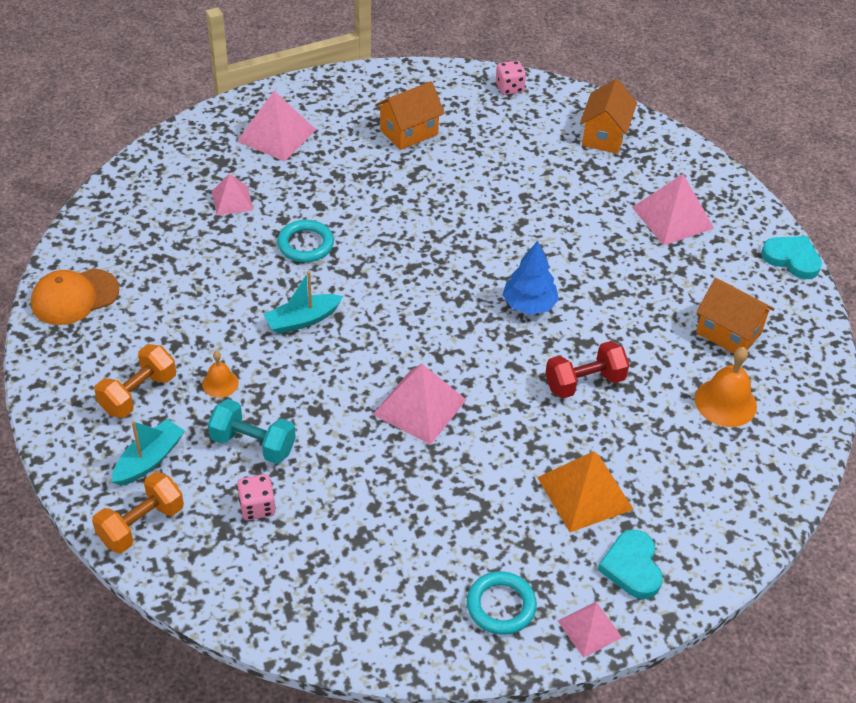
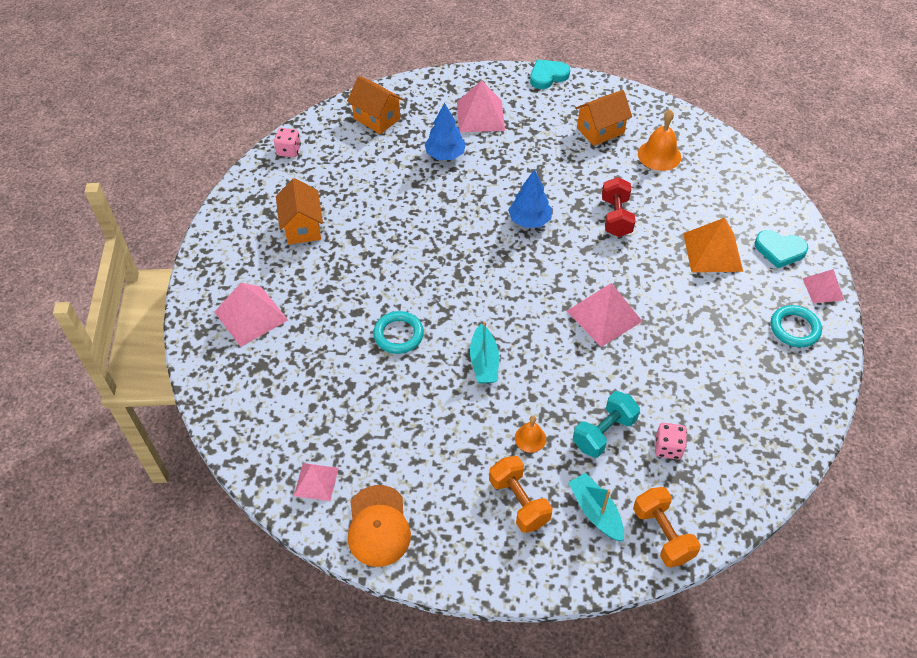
camera: 65 degrees left, 5 degrees up
pink pyramid [212,174,253,215] -> pink pyramid moved to [294,463,339,501]
none -> blue tree [425,103,466,160]

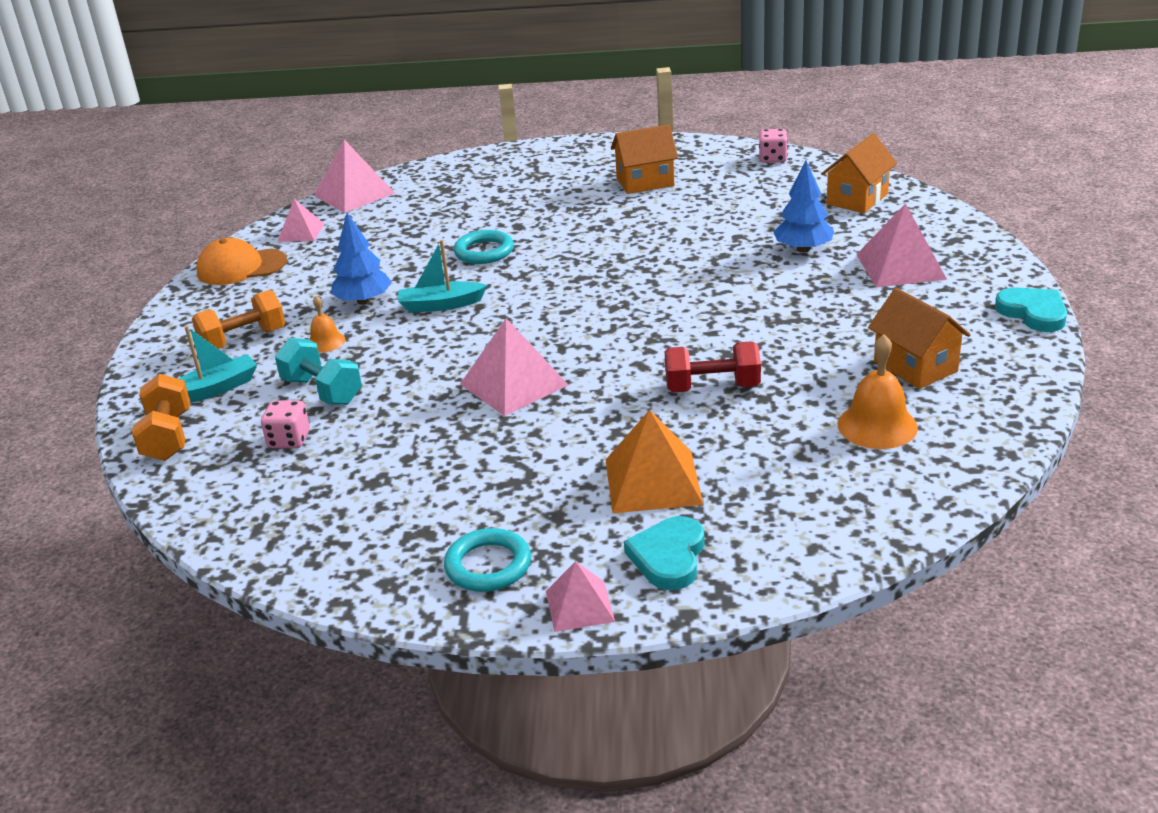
camera: 90 degrees right, 20 degrees down
pink pyramid [214,283,288,347] -> pink pyramid moved to [314,140,395,213]
blue tree [508,169,552,228] -> blue tree moved to [331,213,392,305]
orange dumbbell [633,487,701,567] -> orange dumbbell turned 75 degrees counterclockwise [132,374,190,461]

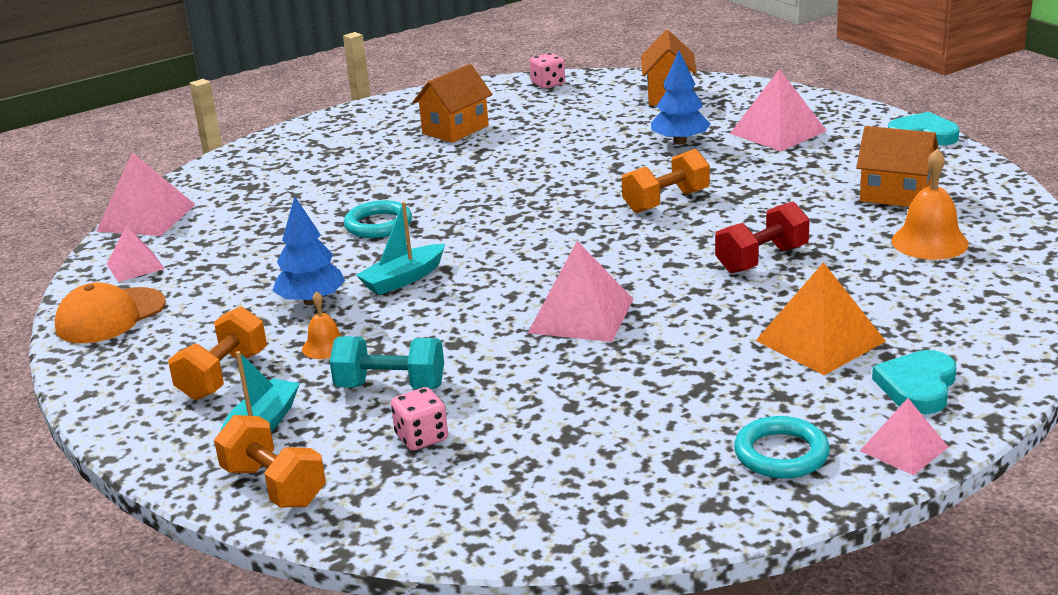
camera: 35 degrees left, 5 degrees down
turquoise heart [624,516,705,590] -> turquoise heart turned 45 degrees clockwise [872,350,956,414]
none -> orange dumbbell [622,149,710,213]

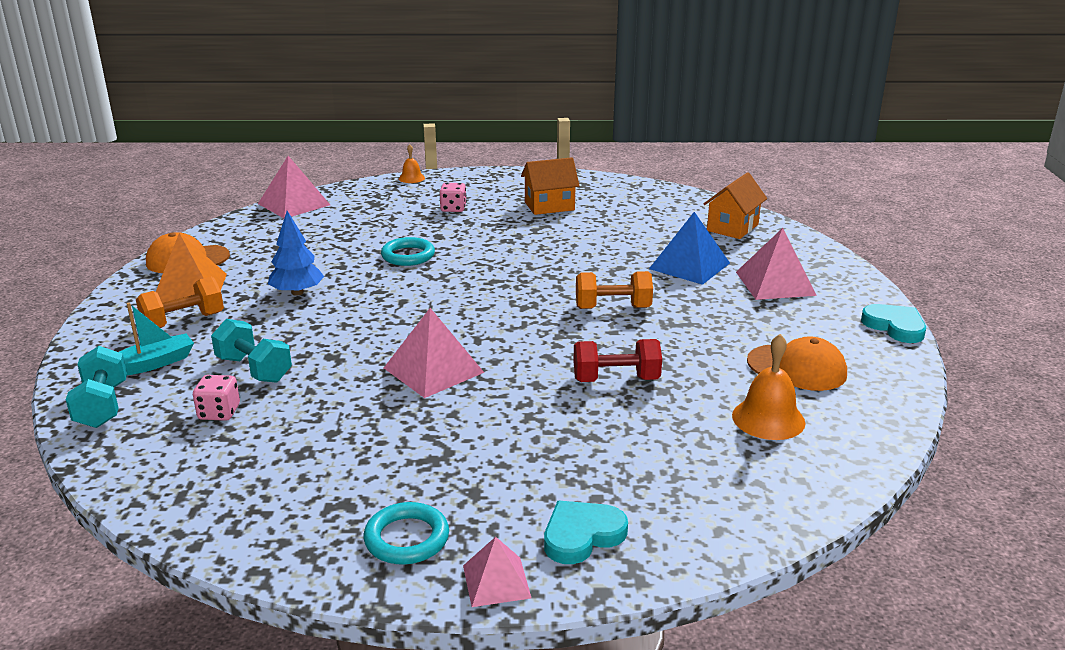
camera: 30 degrees right, 0 degrees up
pink pyramid [107,226,164,282] -> none
orange dumbbell [214,415,326,507] -> turquoise dumbbell [66,346,127,428]
orange bell [302,291,341,359] -> orange bell moved to [399,144,425,183]
turquoise boat [356,202,445,295] -> none
pink dice [530,53,565,89] -> pink dice moved to [440,183,466,212]
blue tree [651,50,711,144] -> blue pyramid [649,212,730,285]
orange pyramid [756,262,886,375] -> orange pyramid moved to [156,233,227,303]
orange house [856,126,939,207] -> orange cap [747,336,847,391]

